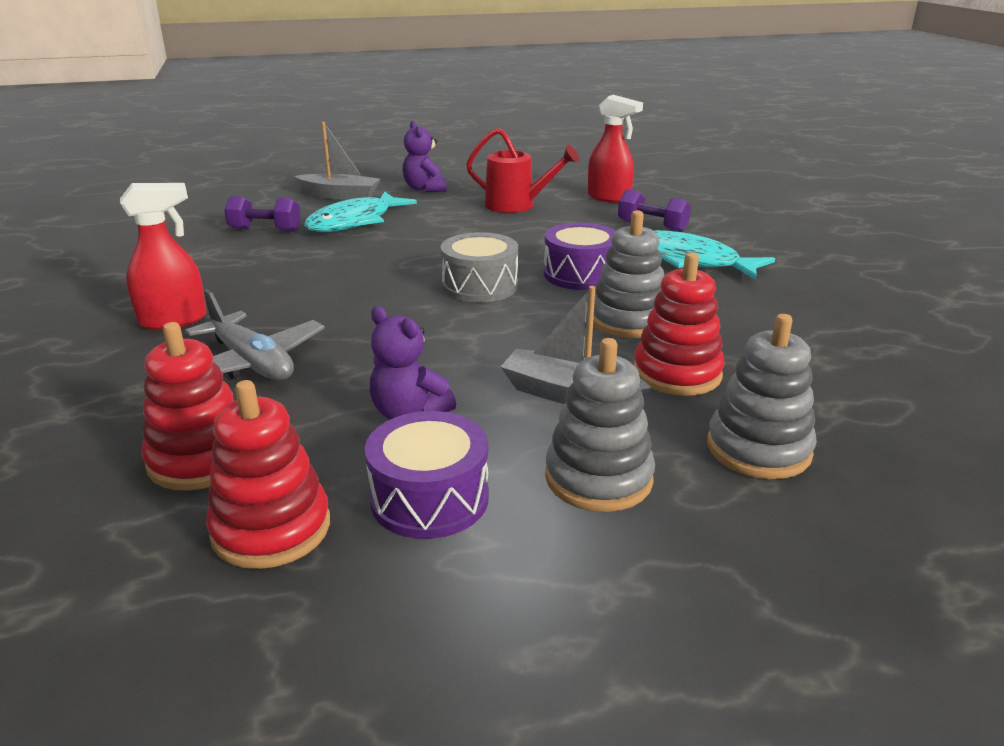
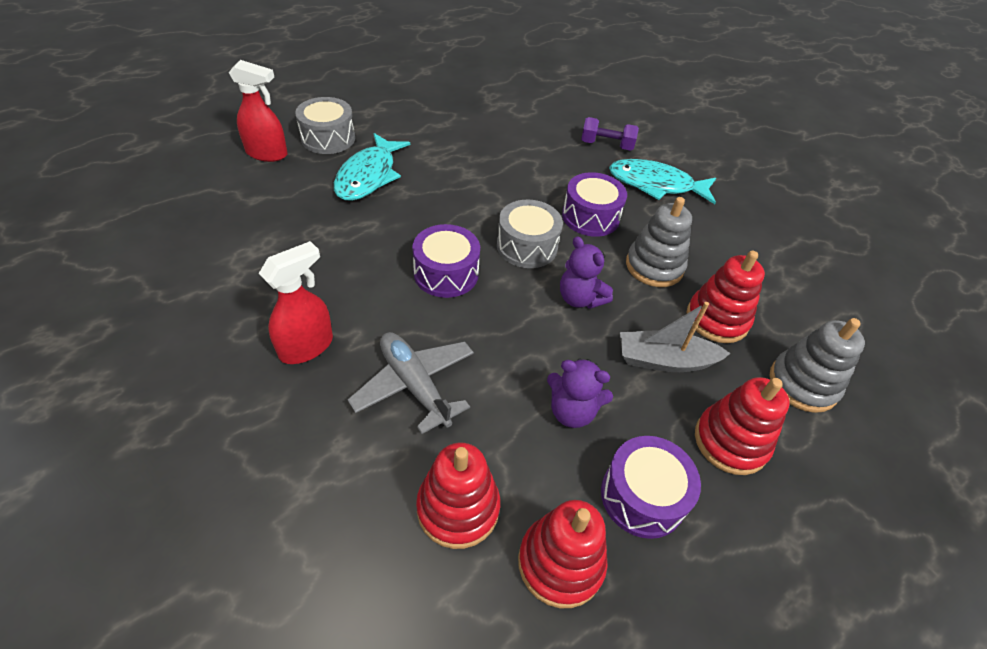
camera: 25 degrees left, 20 degrees up
grey plane [185,289,325,380] -> grey plane turned 150 degrees counterclockwise [347,332,474,434]
purple dumbbell [224,196,301,232] -> none
grey boat [294,122,380,200] -> grey drum [295,97,355,154]
purple teddy bear [403,121,447,192] -> purple teddy bear moved to [560,236,613,309]
red watering can [466,128,579,213] -> none
grey stacking toy [545,338,655,512] -> red stacking toy [695,377,790,475]
red spray bottle [588,95,643,203] -> red spray bottle moved to [229,60,288,162]
none -> purple drum [412,224,480,298]

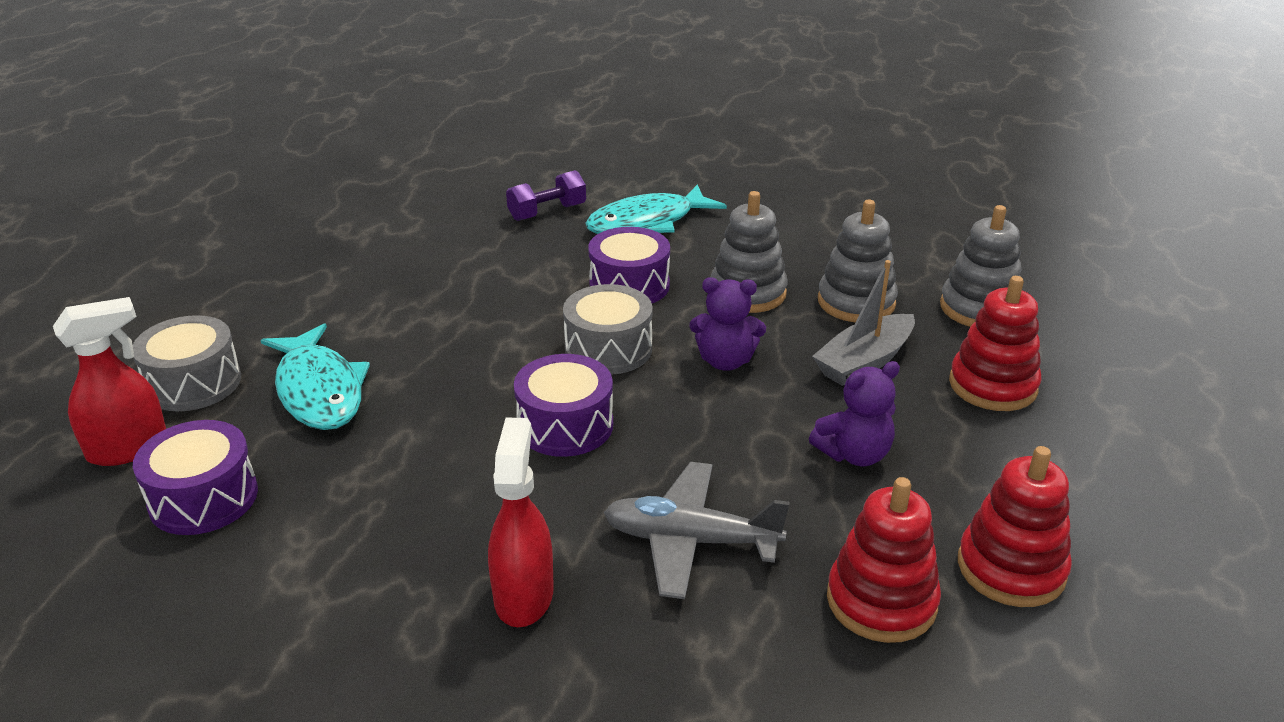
camera: 40 degrees left, 15 degrees down
purple drum [601,436,701,539] -> purple drum moved to [133,420,258,535]
red stacking toy [687,251,765,343] -> grey stacking toy [818,200,898,322]

